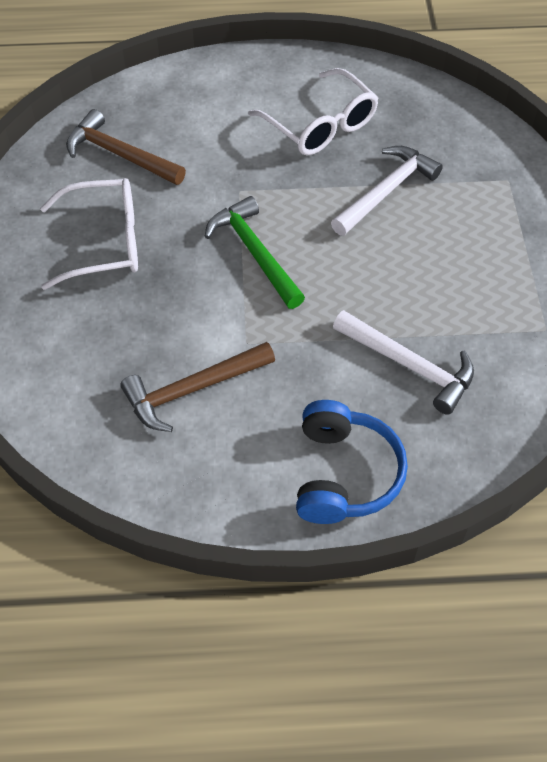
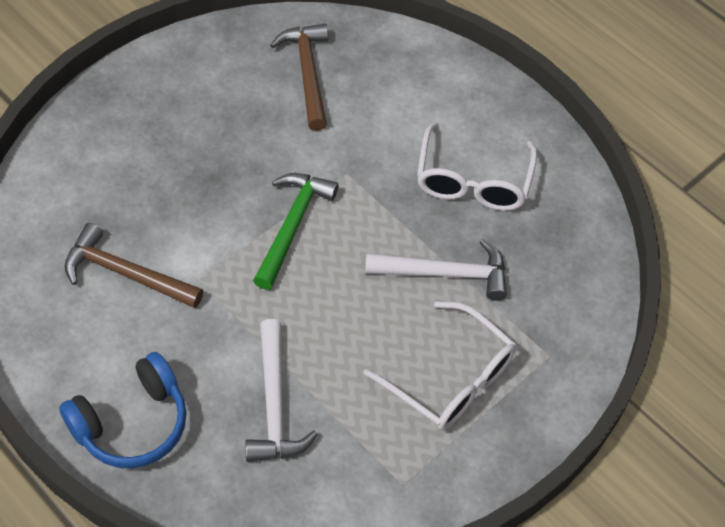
camera: 45 degrees right, 0 degrees up
white glasses [40,178,138,290] -> white glasses moved to [364,301,517,430]

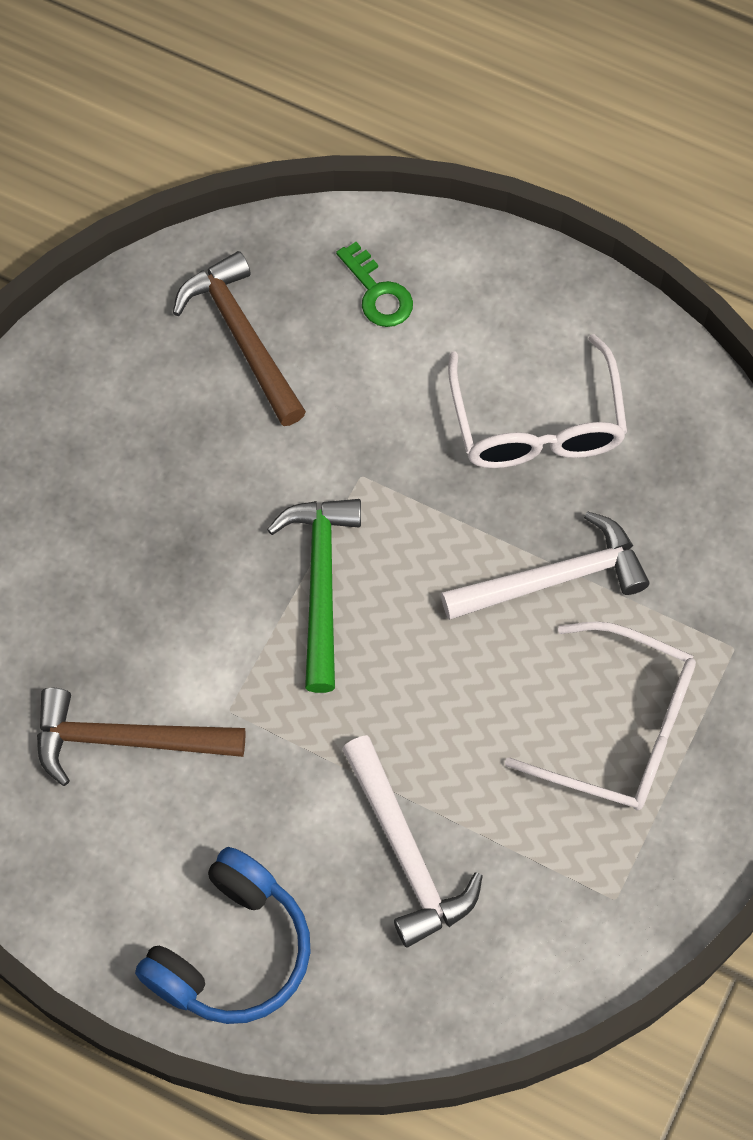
camera: 15 degrees left, 10 degrees up
none -> green key [336,242,413,327]

